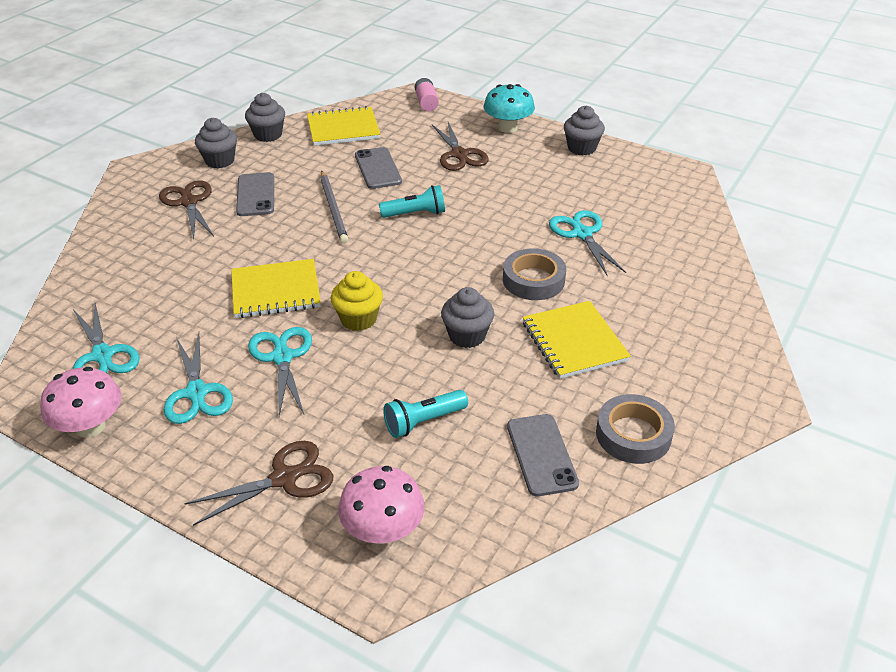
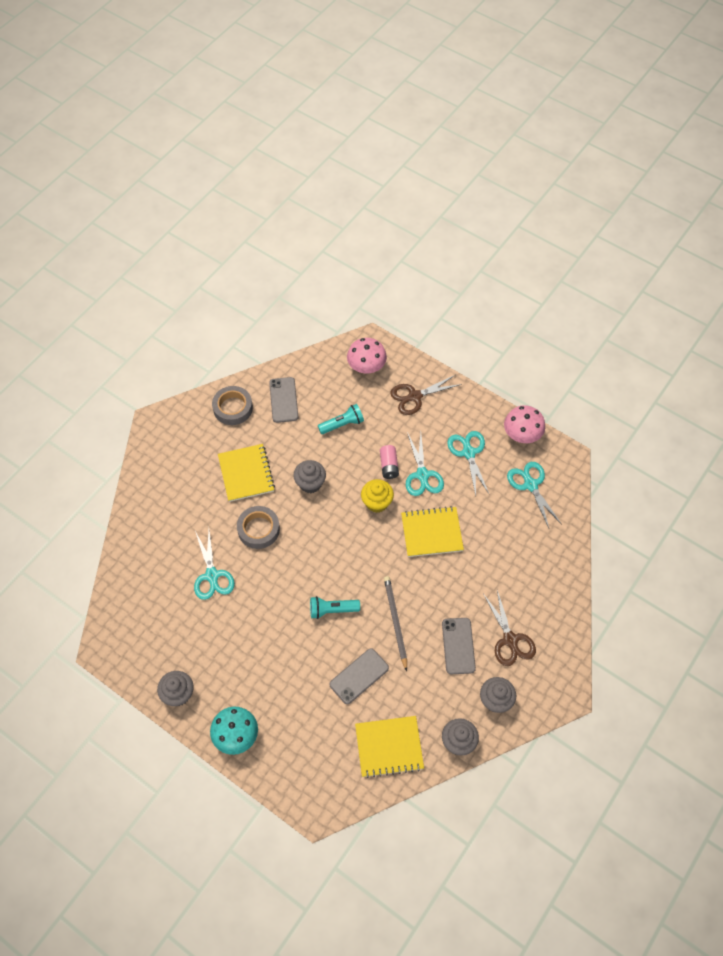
camera: 175 degrees left, 20 degrees up
grey phone [355,147,402,189] -> grey phone turned 60 degrees clockwise [330,648,389,704]
pink battery [415,78,439,111] -> pink battery moved to [380,445,399,479]
brown scissors [432,122,489,171] -> none

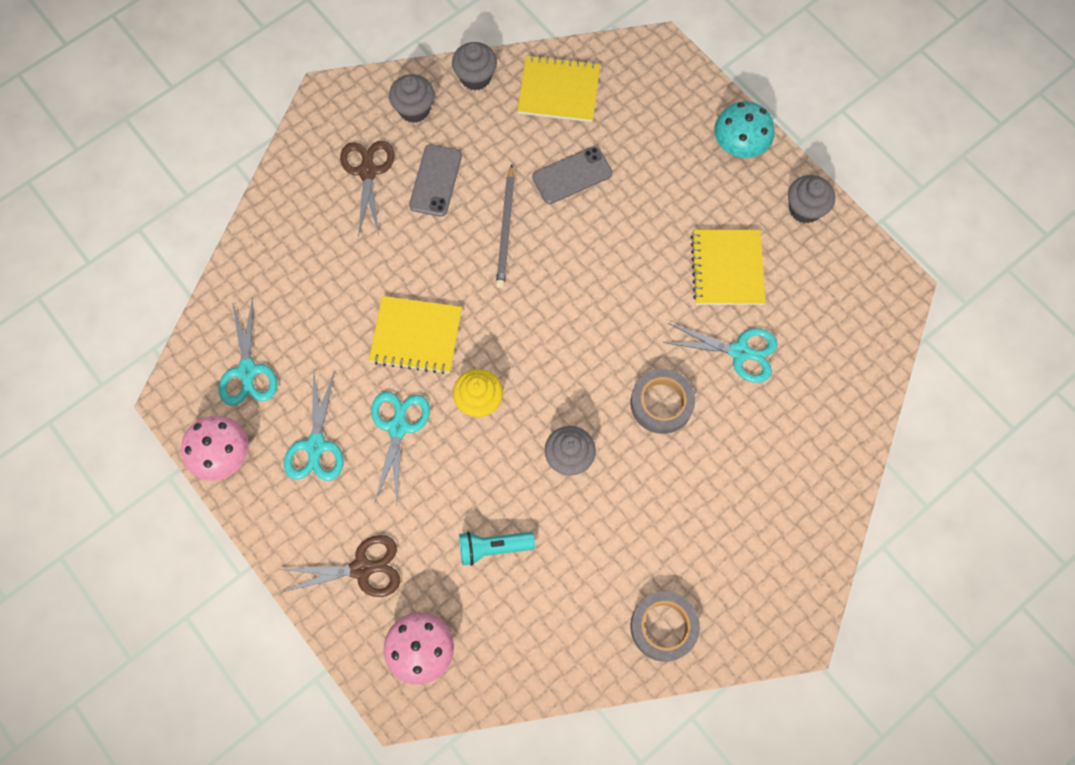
camera: 165 degrees left, 10 degrees up
turquoise scissors [194,531,235,600] -> turquoise scissors turned 105 degrees clockwise [663,323,778,383]
yellow notebook [218,444,275,502] -> yellow notebook moved to [690,229,765,305]
grey phone [269,377,299,423] -> none
turquoise flashlight [310,596,360,619] -> none
pink battery [380,445,399,479] -> none

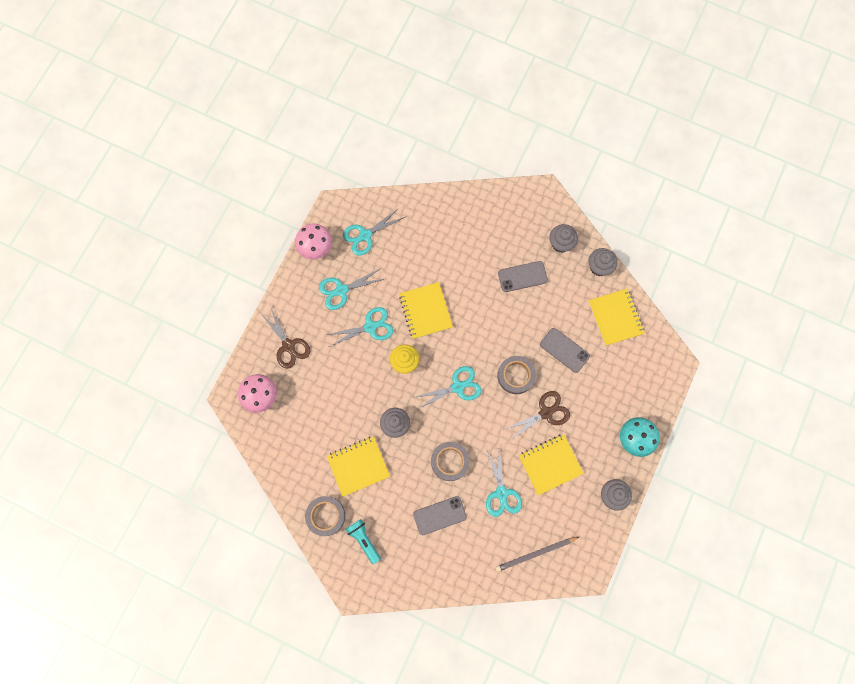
camera: 65 degrees right, 5 degrees up
brown scissors [340,141,395,237] -> brown scissors moved to [505,391,570,441]
turquoise flashlight [459,531,535,566] -> turquoise flashlight moved to [345,519,381,564]
grey pencil [496,164,515,288] -> grey pencil moved to [495,537,579,572]
none -> yellow notebook [327,436,390,497]
none -> turquoise scissors [412,366,482,409]
none -> grey phone [413,496,467,535]
none -> grey tape [497,356,536,394]

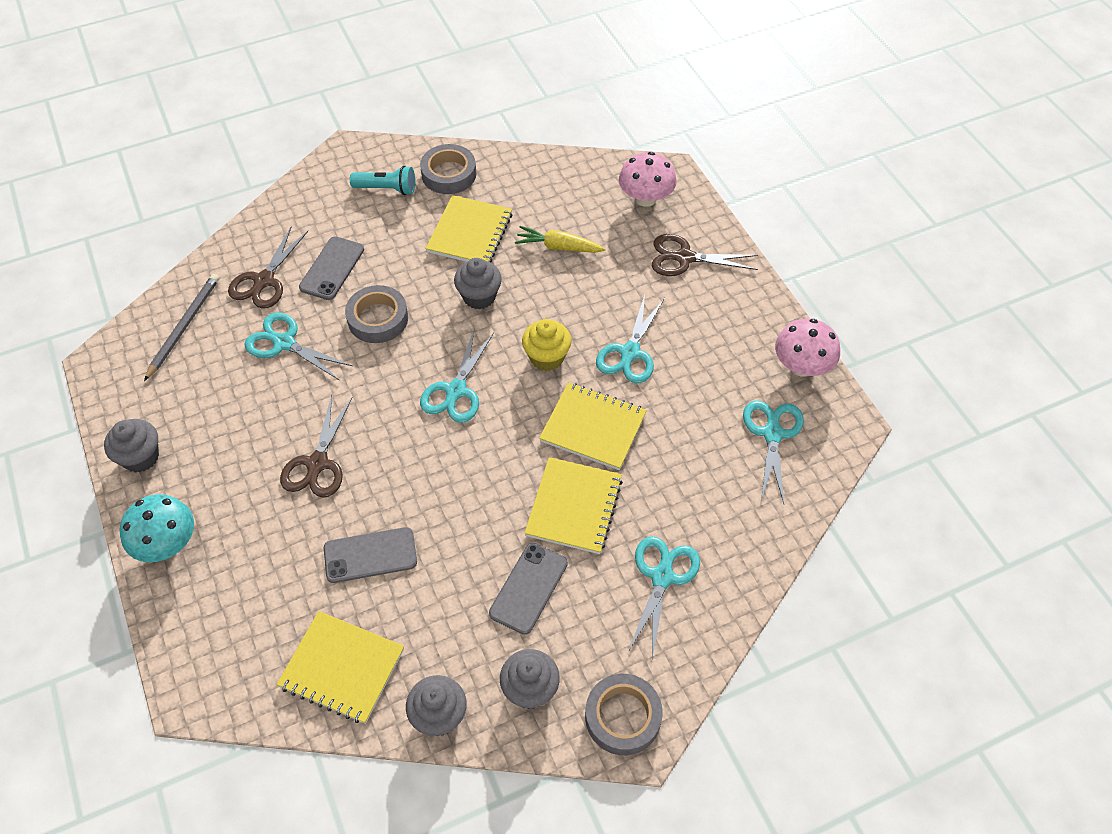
camera: 130 degrees right, 20 degrees down
turquoise scissors [319,268,384,310] -> turquoise scissors moved to [628,536,700,659]
grey tape [497,356,536,394] -> grey tape moved to [585,674,663,755]
yellow notebook [519,434,584,495] -> yellow notebook moved to [524,457,623,554]
none -> brown scissors [228,227,308,308]
none -> yellow carrot [515,226,605,253]

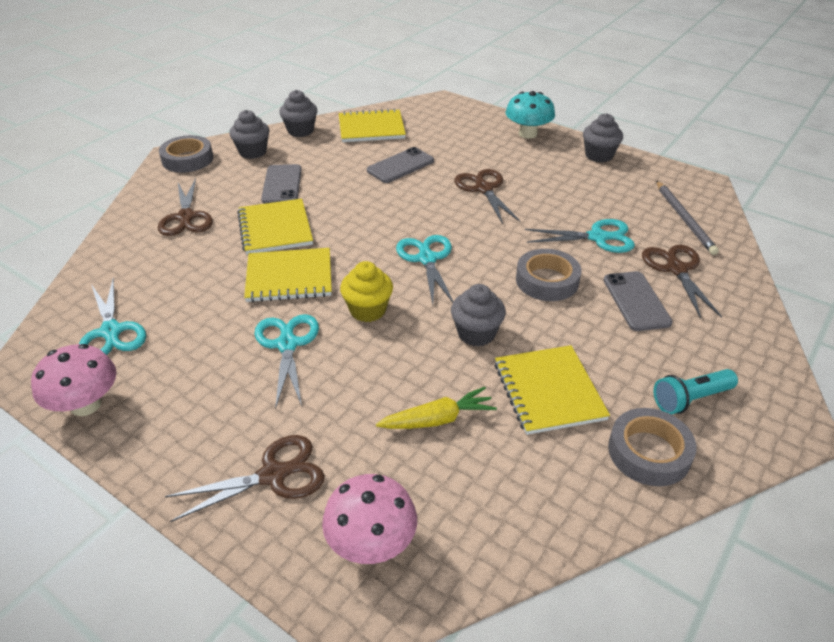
camera: 150 degrees right, 15 degrees down
turquoise scissors [628,536,700,659] -> brown scissors [158,178,213,236]

